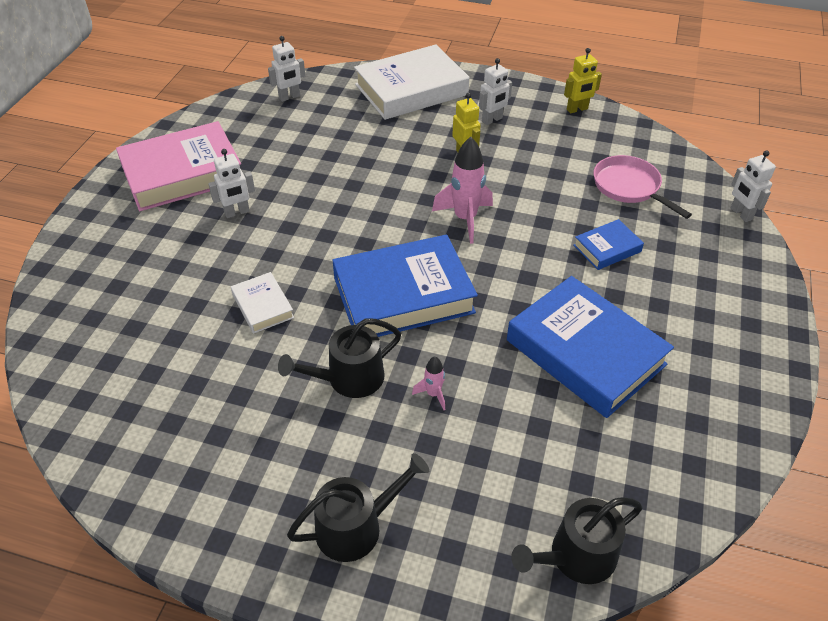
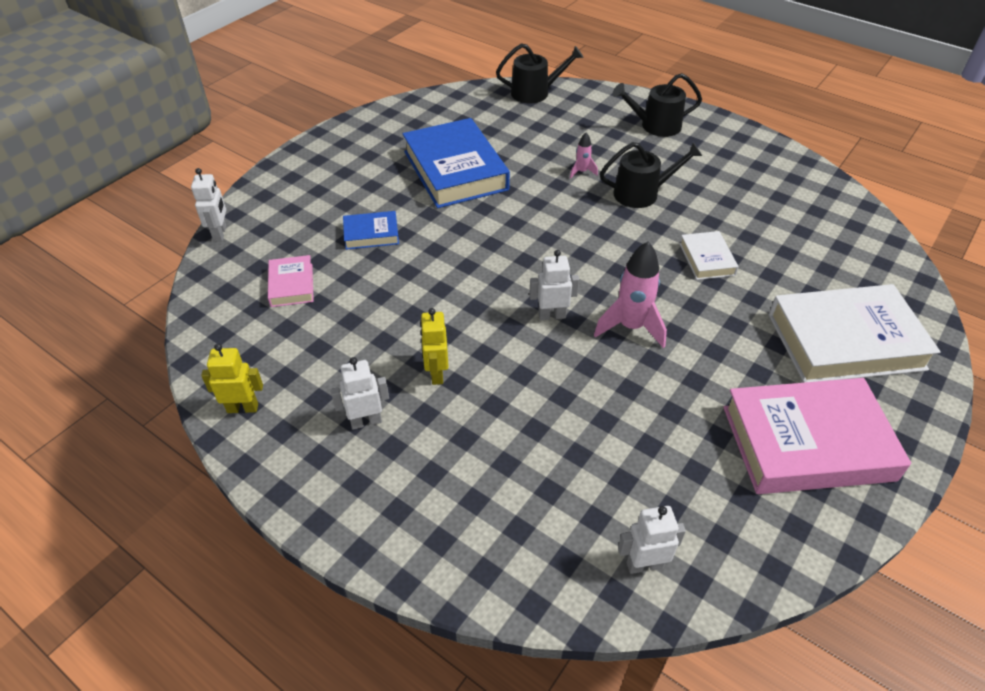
camera: 160 degrees left, 0 degrees up
white robot [208,149,255,218] -> white robot moved to [529,250,579,320]
blue book [332,235,478,337] -> none
white book [354,45,469,120] -> white book moved to [768,284,941,383]
pink rocket [432,137,493,244] -> pink rocket moved to [594,242,667,348]
pink pan [594,155,692,219] -> pink book [268,255,314,307]

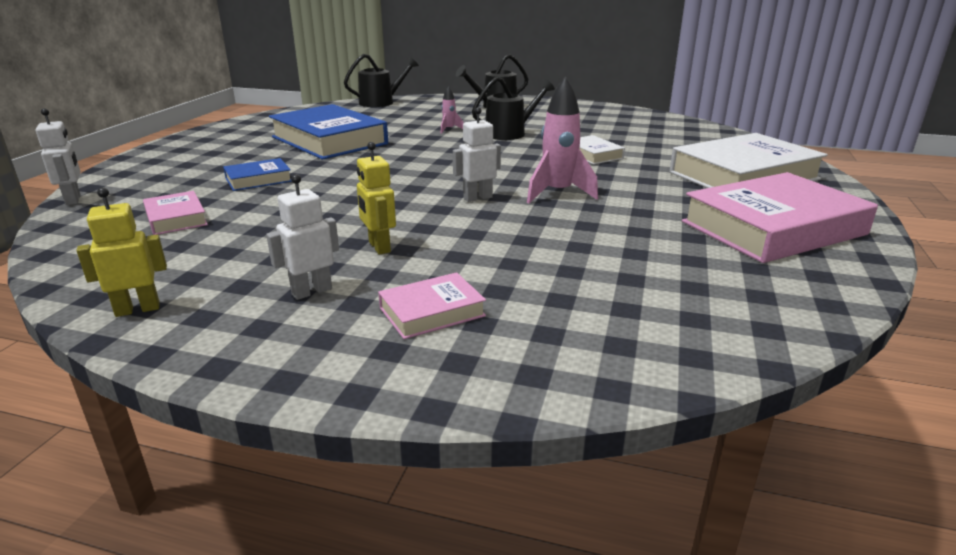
camera: 20 degrees left, 20 degrees down
white robot [618,506,686,574] -> none
none -> pink book [378,272,486,339]

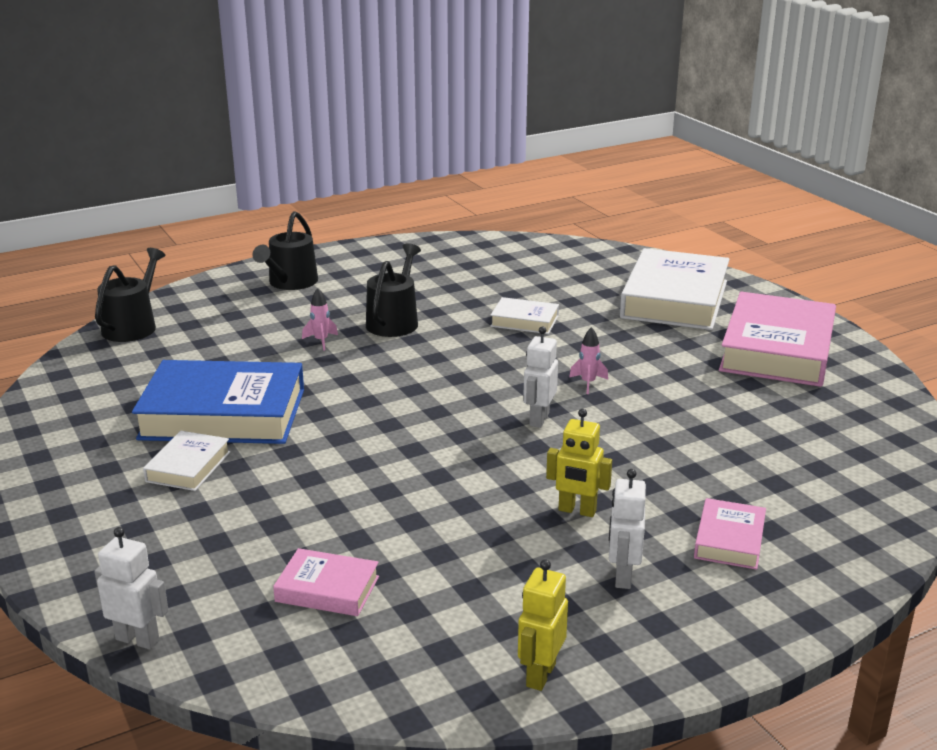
camera: 45 degrees left, 0 degrees up
blue book [223,158,292,191] -> none
pink rocket [527,76,598,203] -> pink rocket [569,327,608,394], size x0.50
none -> white book [143,431,230,491]

